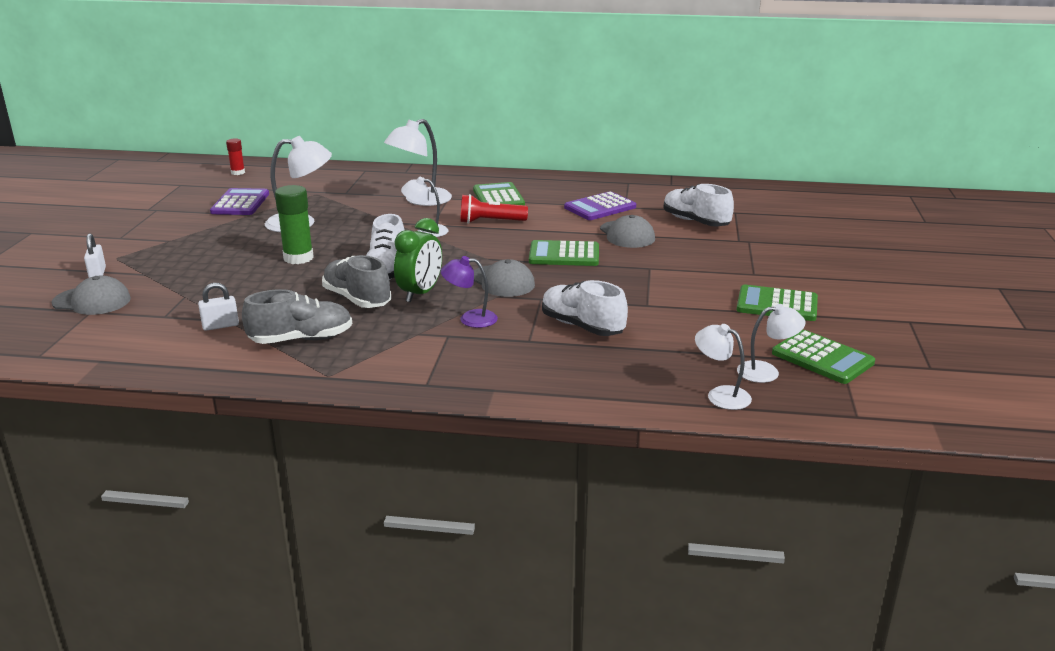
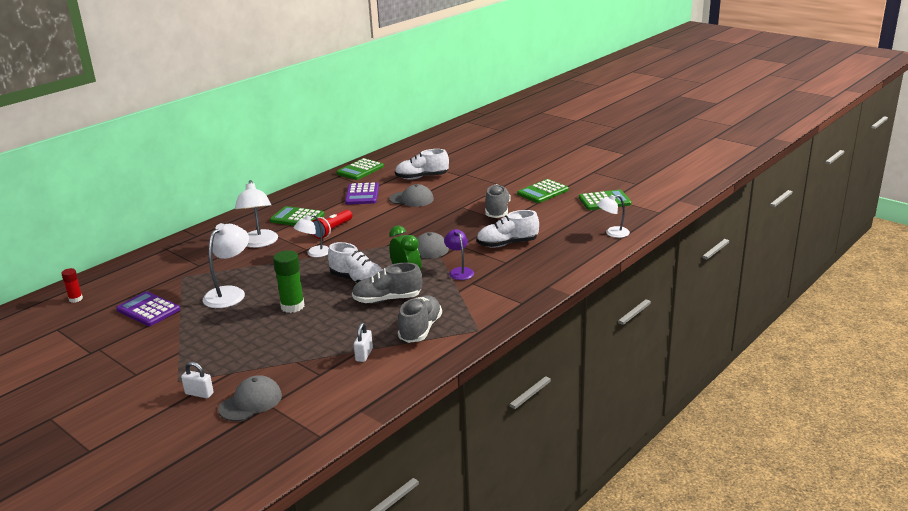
camera: 55 degrees left, 0 degrees up
purple lamp [441,256,498,328] -> purple lamp turned 120 degrees clockwise [444,229,474,280]
green calculator [529,240,599,266] -> green calculator moved to [336,158,384,180]
white lamp [737,304,806,383] -> none
none -> grey shoe [485,184,511,218]

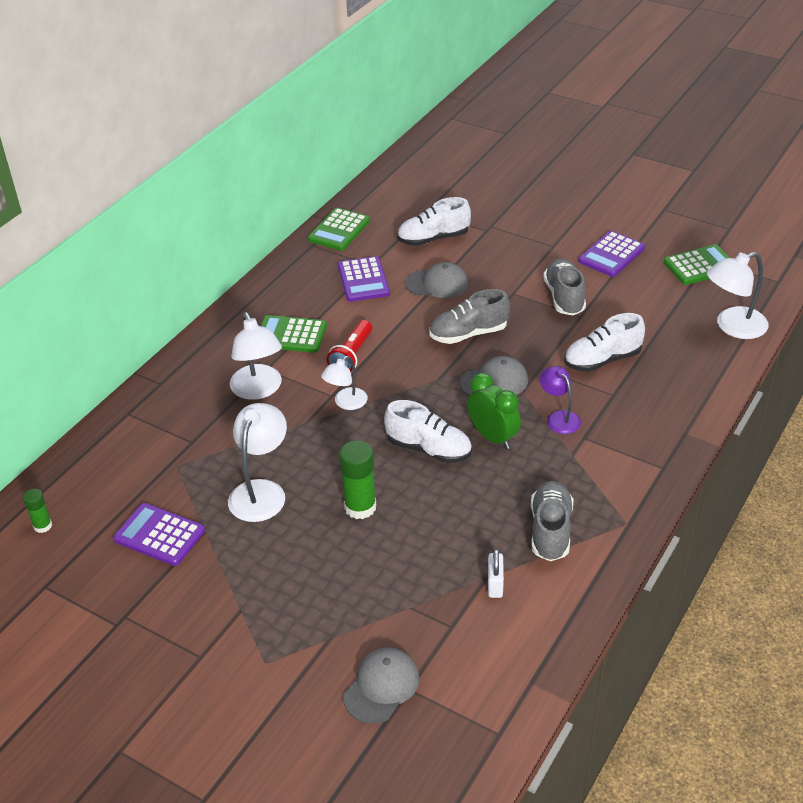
camera: 10 degrees left, 15 degrees up
red glue stick [61,268,83,303] -> green glue stick [23,489,52,533]
white padlock [181,362,214,398] -> none
grey shoe [352,263,422,303] -> grey shoe moved to [429,289,510,344]
green calculator [517,179,569,203] -> purple calculator [578,231,645,277]
white lamp [597,195,630,238] -> white lamp [707,252,769,339], size x1.61

